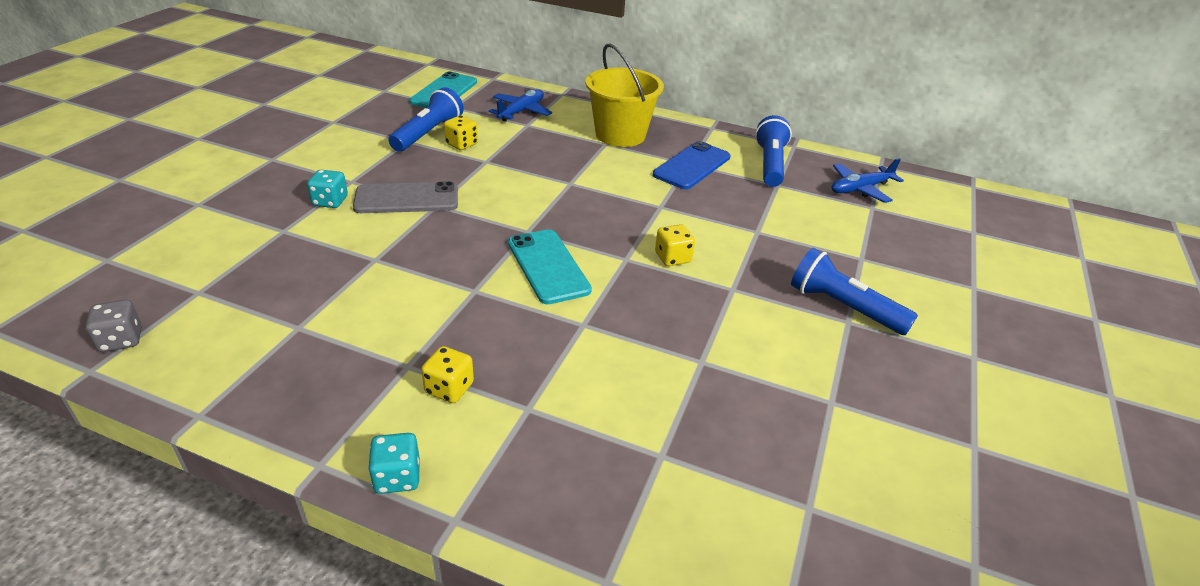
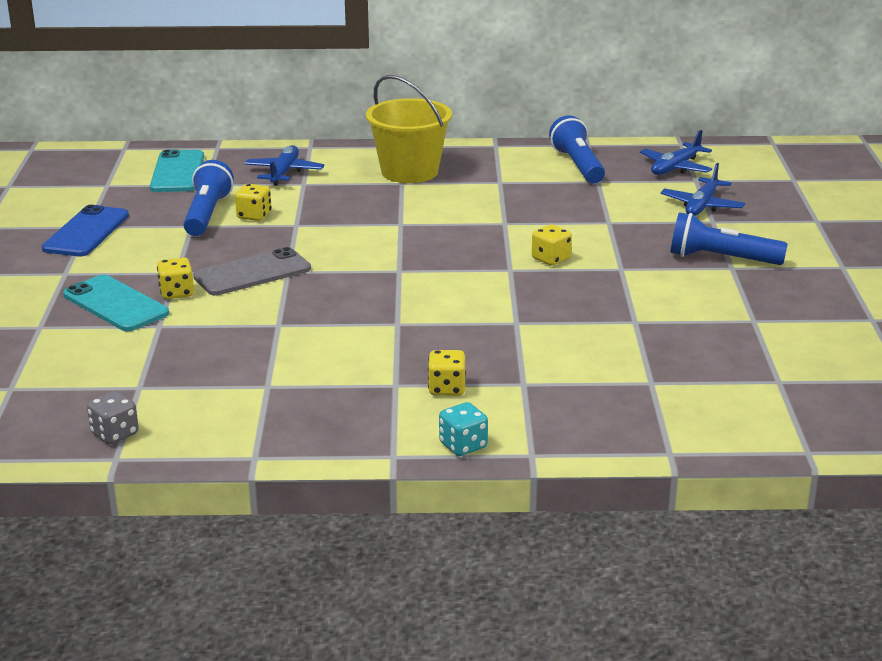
camera: 20 degrees left, 10 degrees down
turquoise dice [307,170,348,208] -> yellow dice [157,257,194,299]
turquoise phone [508,229,592,305] -> turquoise phone moved to [63,275,169,331]
blue phone [653,141,731,189] -> blue phone moved to [42,205,129,256]
none -> blue plane [660,163,745,216]

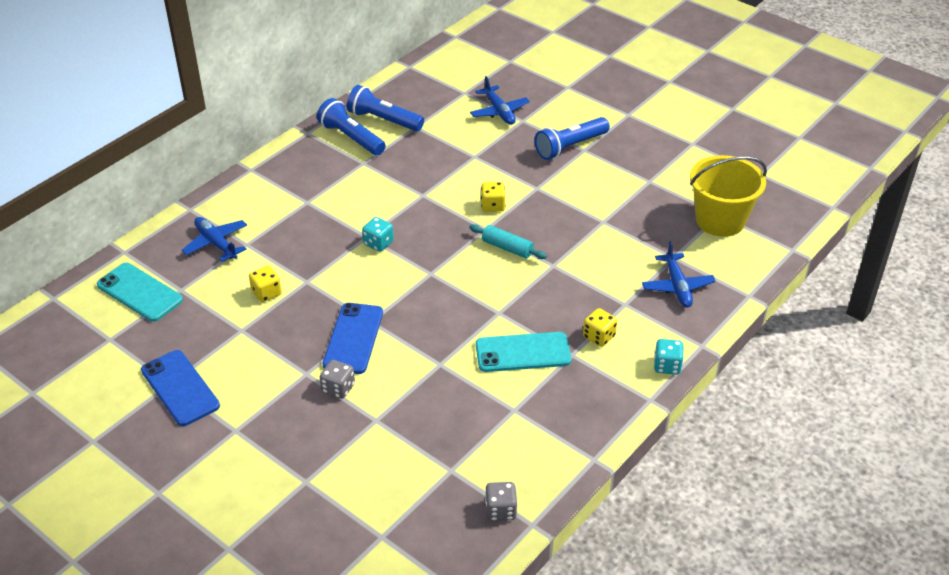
camera: 50 degrees left, 15 degrees up
turquoise phone [63,275,169,331] -> turquoise phone moved to [476,332,571,372]
yellow dice [157,257,194,299] -> grey dice [320,360,355,399]
blue flashlight [183,160,234,236] -> blue flashlight moved to [317,98,386,156]
grey phone [193,247,311,295] -> blue phone [323,303,383,374]
yellow bucket [366,75,452,183] -> yellow bucket moved to [690,155,767,237]
blue plane [640,130,712,175] -> blue plane moved to [642,241,716,308]
none -> turquoise dice [362,217,394,252]
none -> turquoise rolling pin [469,224,547,259]

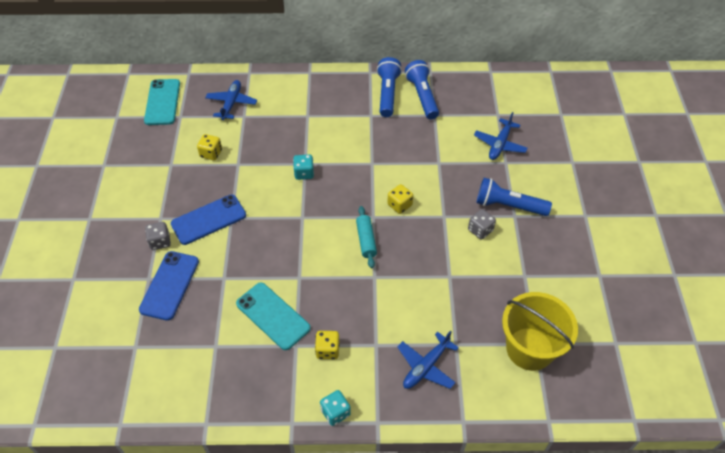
camera: 50 degrees right, 10 degrees up
blue phone [141,350,220,426] -> blue phone moved to [139,251,199,321]
grey dice [485,482,517,521] -> grey dice moved to [468,209,496,240]

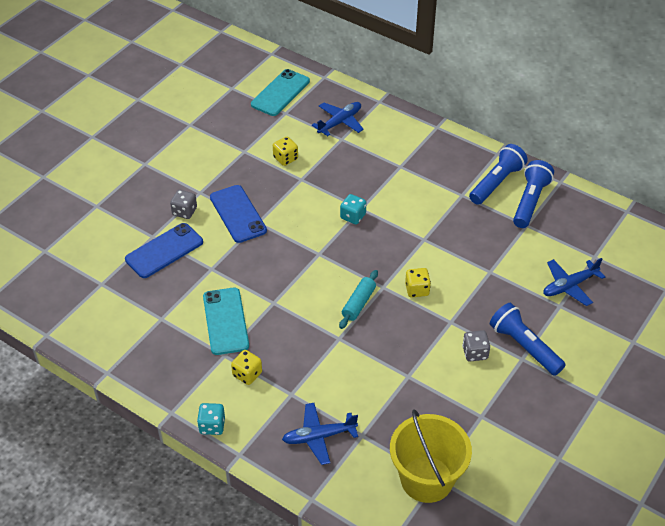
camera: 35 degrees right, 5 degrees down
blue phone [171,195,246,245] -> blue phone turned 60 degrees clockwise [210,185,267,243]

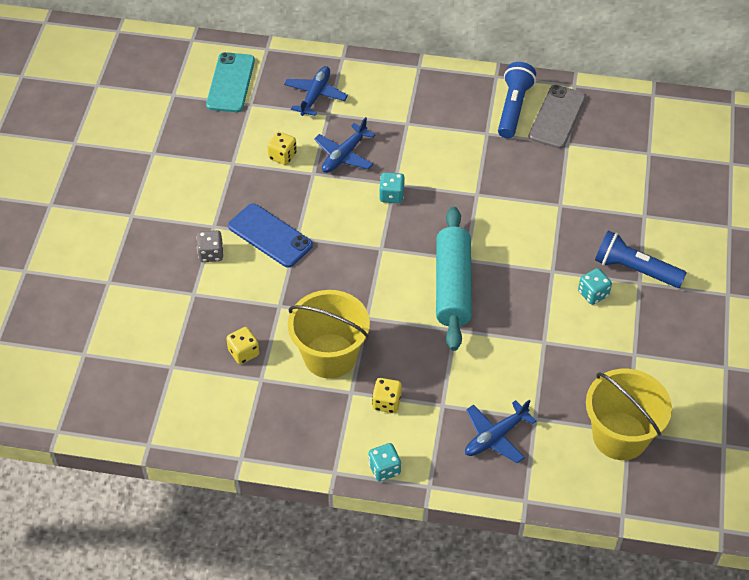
camera: 25 degrees left, 5 degrees up
blue phone [125,223,203,278] -> none
turquoise phone [203,288,249,355] -> yellow bucket [288,290,370,379]
turquoise rolling pin [339,270,378,329] -> turquoise rolling pin [436,206,472,351], size x1.93
yellow dice [405,268,431,297] -> yellow dice moved to [226,327,259,364]
grey dice [462,330,490,362] -> turquoise dice [578,268,612,305]
blue flashlight [513,160,554,228] -> grey phone [529,85,586,149]
blue plane [543,258,605,306] -> blue plane moved to [314,117,375,173]

